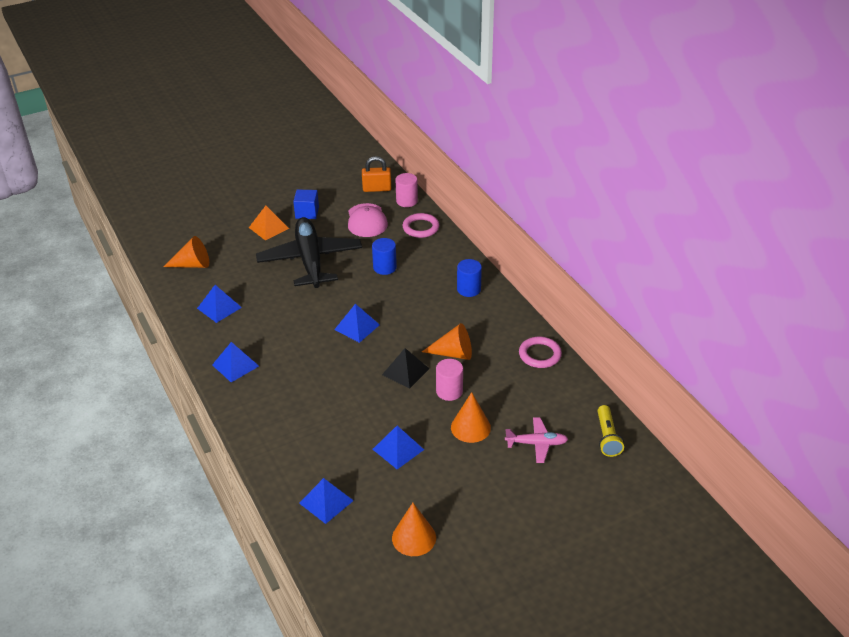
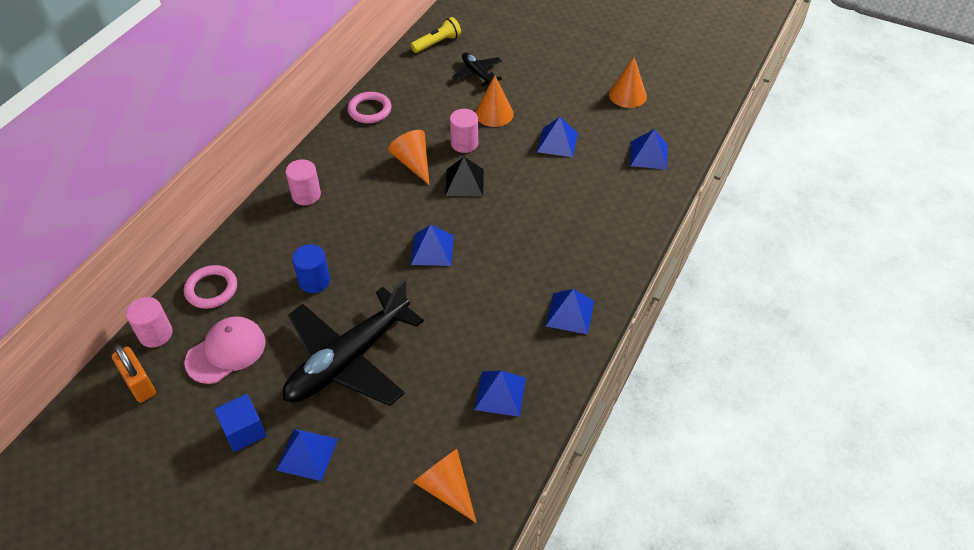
camera: 125 degrees left, 10 degrees up
orange pyramid [249,206,289,240] -> blue pyramid [276,429,338,481]
blue cylinder [457,259,482,297] -> pink cylinder [285,159,321,205]
pink plane [505,417,568,463] -> black plane [453,52,502,87]

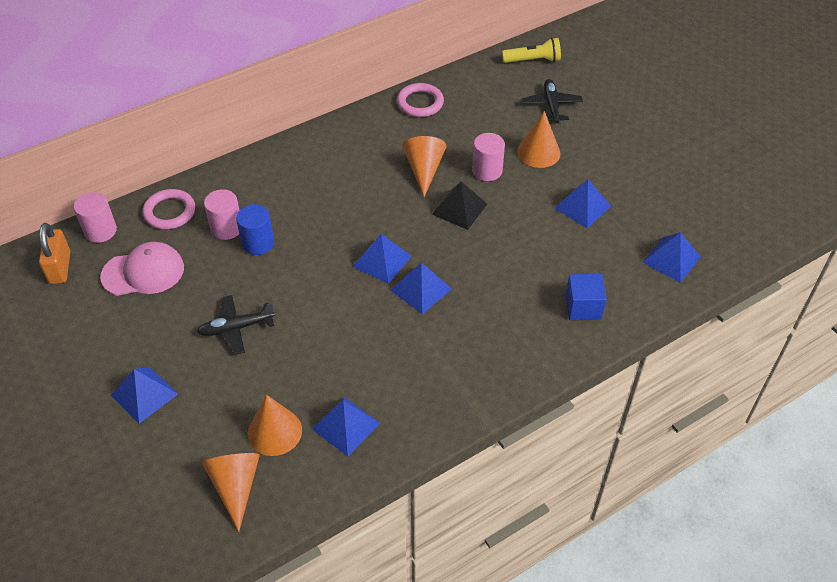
camera: 30 degrees right, 0 degrees up
blue cube [214,394,266,452] -> blue cube moved to [565,274,607,320]
black plane [283,279,424,406] -> black plane [197,295,275,355], size x0.47
pink cylinder [285,159,321,205] -> pink cylinder moved to [204,189,239,240]
blue pyramid [546,289,594,334] -> blue pyramid moved to [391,262,452,314]
orange cone [609,57,647,108] -> orange cone moved to [248,395,302,456]

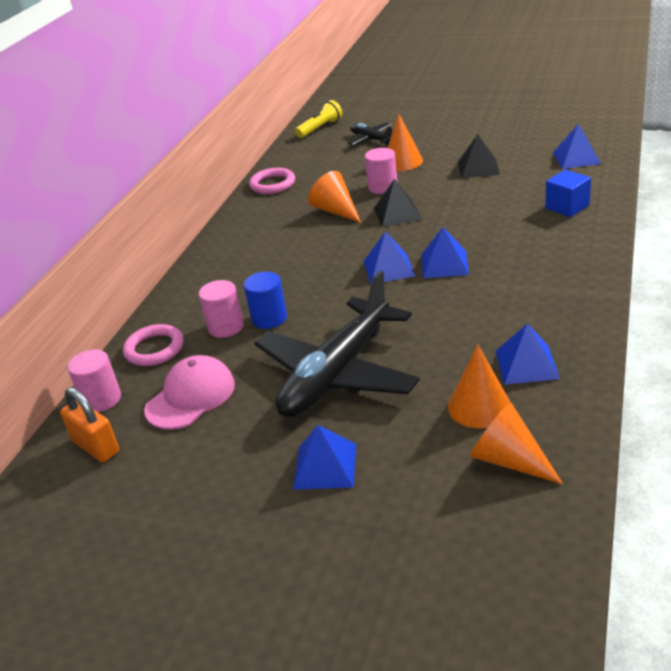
camera: 35 degrees left, 15 degrees down
black plane [197,295,275,355] -> black plane [254,271,420,417], size x2.13
blue pyramid [554,180,611,228] -> black pyramid [458,134,500,178]

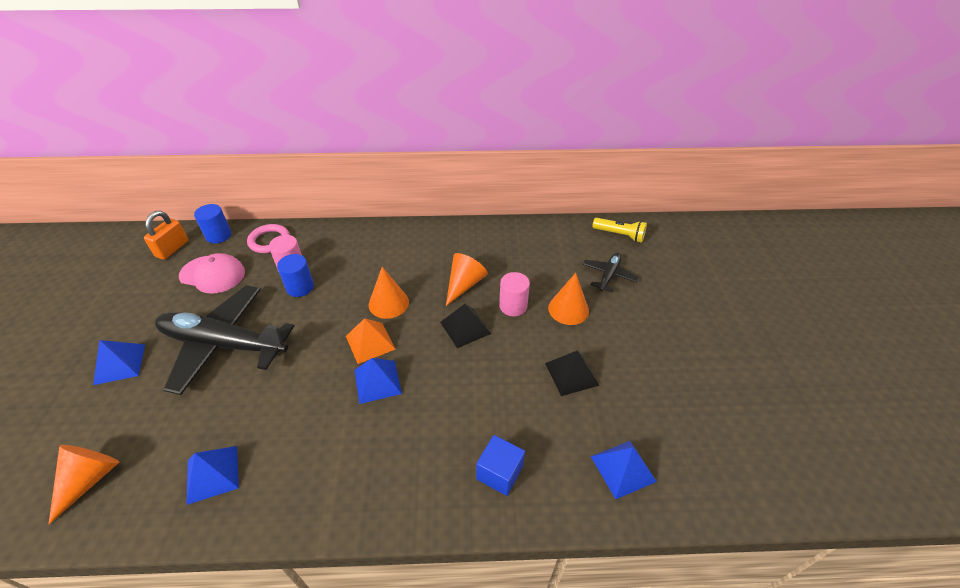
camera: 65 degrees right, 10 degrees up
pink cylinder [67,349,121,412] -> blue cylinder [194,204,231,243]
pink ring [249,168,295,194] -> none
blue pyramid [363,232,415,284] -> orange pyramid [346,318,395,364]
orange cone [448,344,510,428] -> orange cone moved to [369,267,409,319]

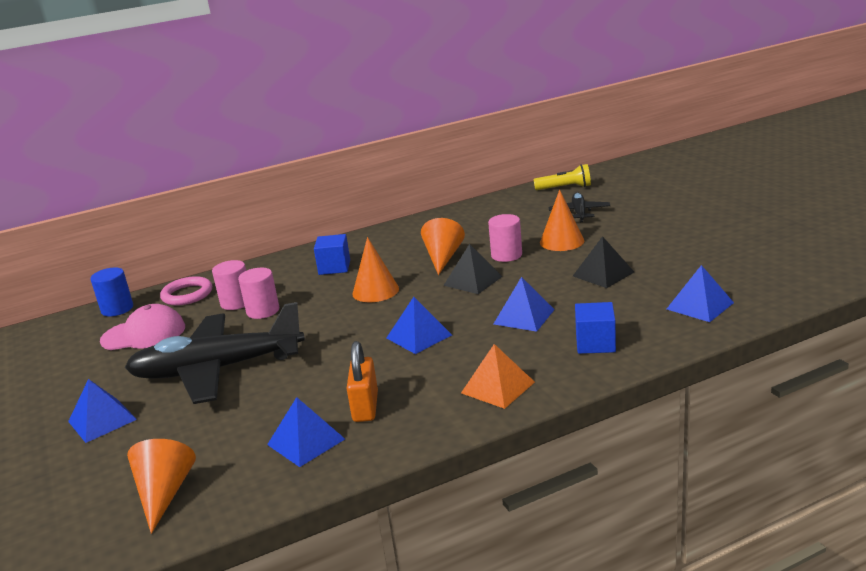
camera: 20 degrees left, 20 degrees down
orange padlock [144,211,188,260] -> orange padlock moved to [346,341,378,422]
blue cylinder [277,254,314,297] -> pink cylinder [238,268,279,319]
orange pyramid [346,318,395,364] -> orange pyramid moved to [461,344,535,409]
none -> blue cube [314,234,350,275]
none -> blue pyramid [494,277,555,332]

